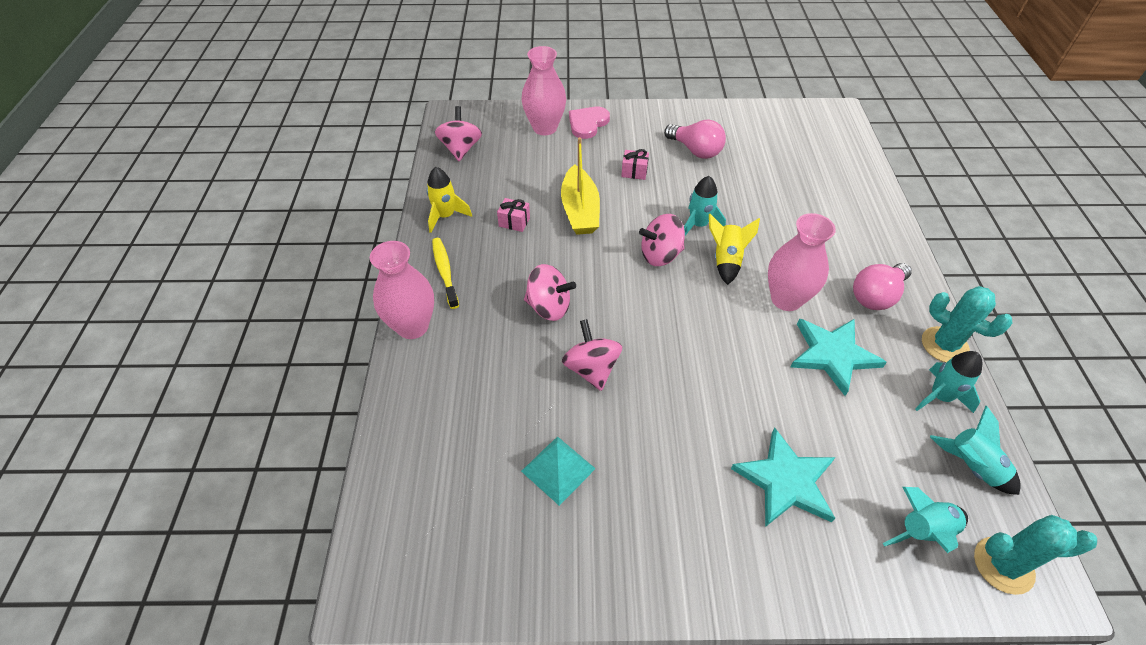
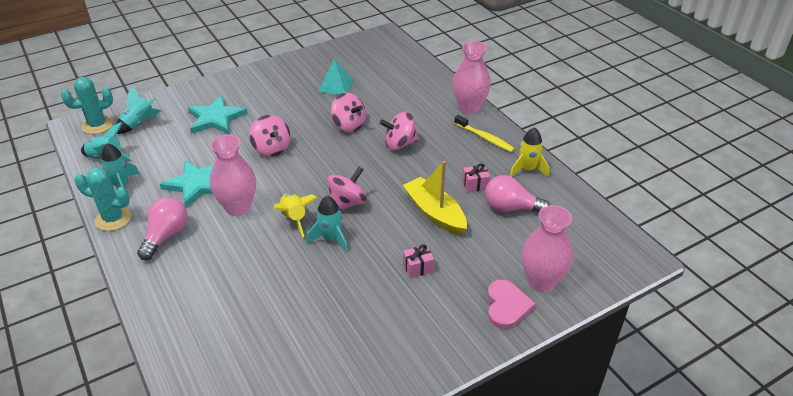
camera: 150 degrees right, 10 degrees down
pink spinning top [435,106,482,161] -> pink spinning top moved to [249,115,291,157]
pink light bulb [664,119,726,159] -> pink light bulb moved to [485,175,550,213]

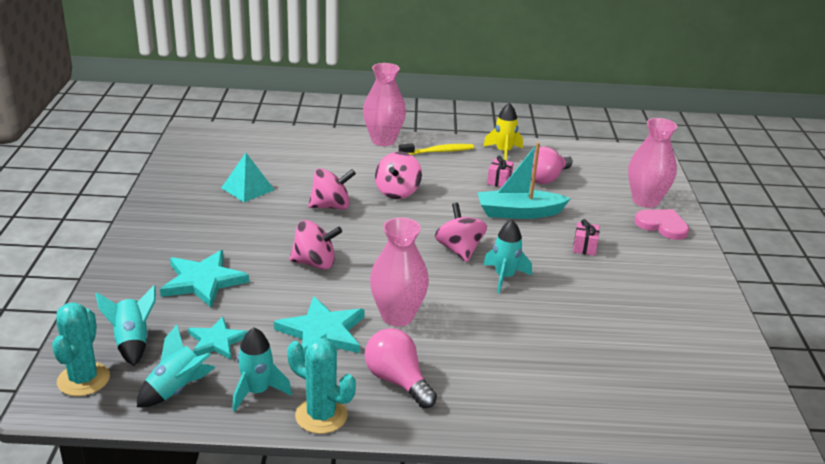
camera: 60 degrees left, 10 degrees down
turquoise cactus [74,167,131,231] -> turquoise cactus turned 75 degrees clockwise [287,338,356,434]
yellow rocket [274,193,317,237] -> none
yellow boat [403,161,467,235] -> turquoise boat [477,143,571,219]
none -> turquoise star [188,317,248,359]

